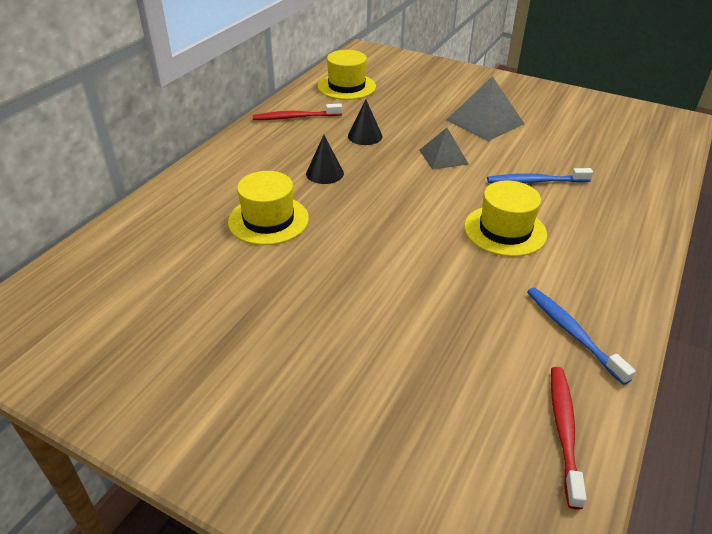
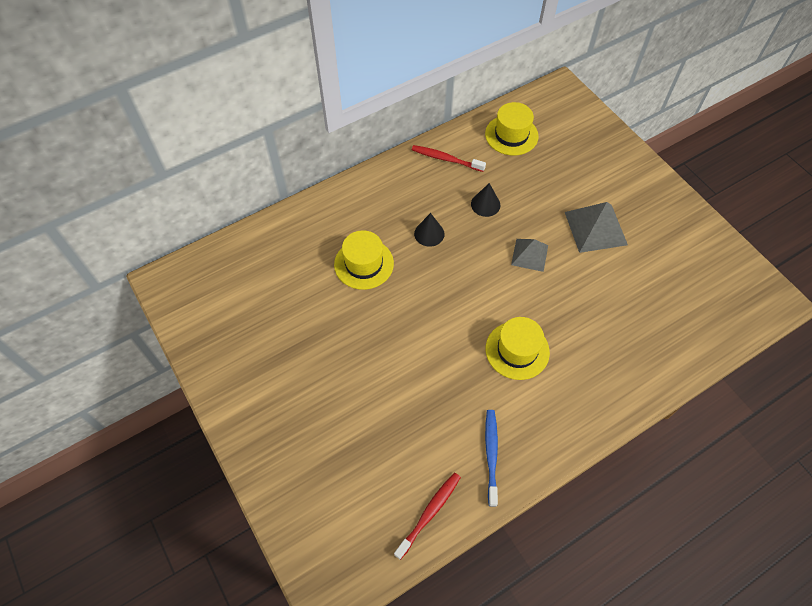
camera: 30 degrees right, 20 degrees up
blue toothbrush [487,168,593,183] -> none

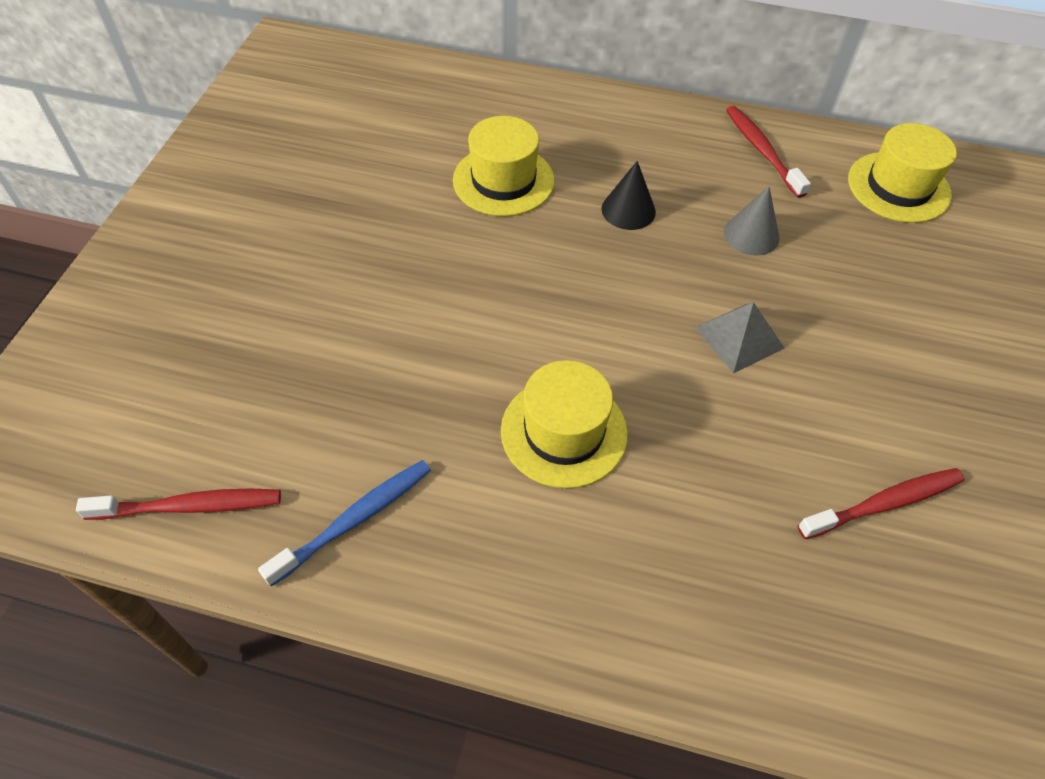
camera: 45 degrees right, 5 degrees down
black cone [471,183,500,217] -> grey cone [724,186,780,256]
grey pyramid [565,202,628,253] -> none
none -> red toothbrush [798,468,965,539]

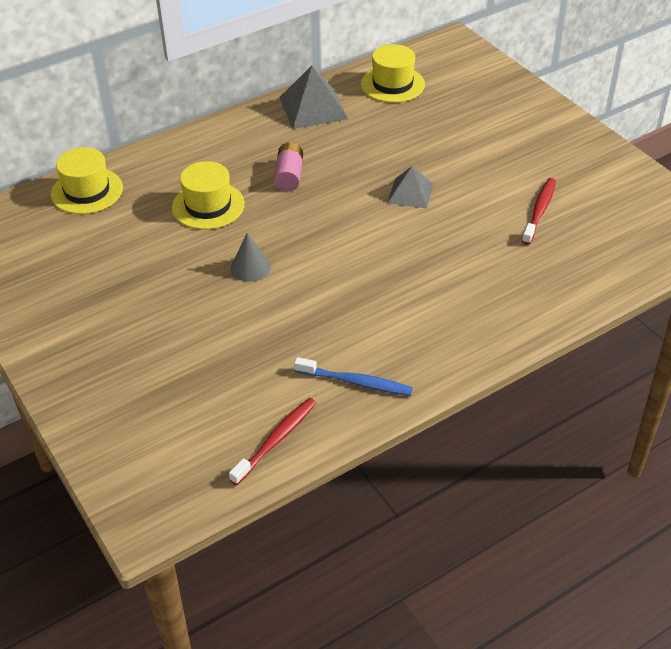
camera: 45 degrees left, 10 degrees down
blue toothbrush [258,460,431,586] -> blue toothbrush turned 105 degrees clockwise [294,357,413,396]
yellow hat [501,360,628,488] -> yellow hat moved to [51,147,123,214]
black cone [601,161,656,230] -> pink battery [274,142,303,192]
grey cone [724,186,780,256] -> grey cone moved to [231,233,271,282]
red toothbrush [726,106,811,198] -> grey pyramid [279,66,348,129]

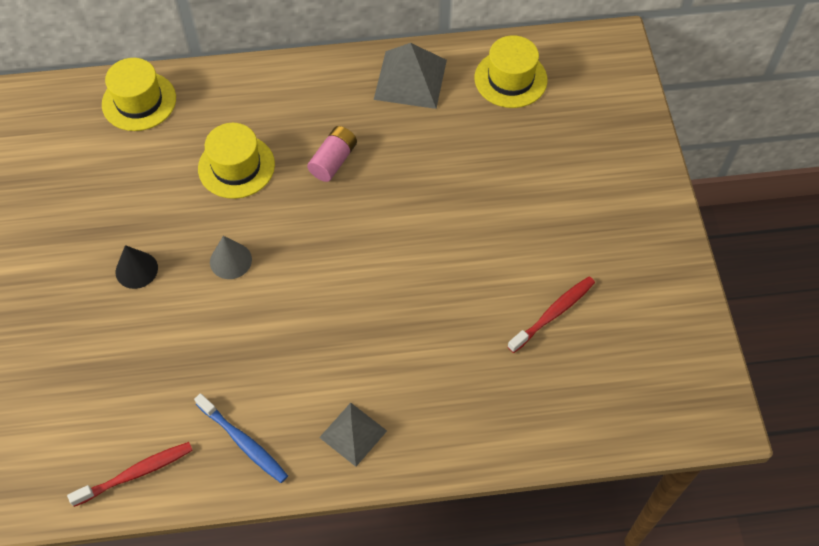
camera: 25 degrees right, 15 degrees up
grey pyramid [388,166,433,209] -> grey pyramid moved to [319,403,387,467]
none -> black cone [116,245,158,289]

